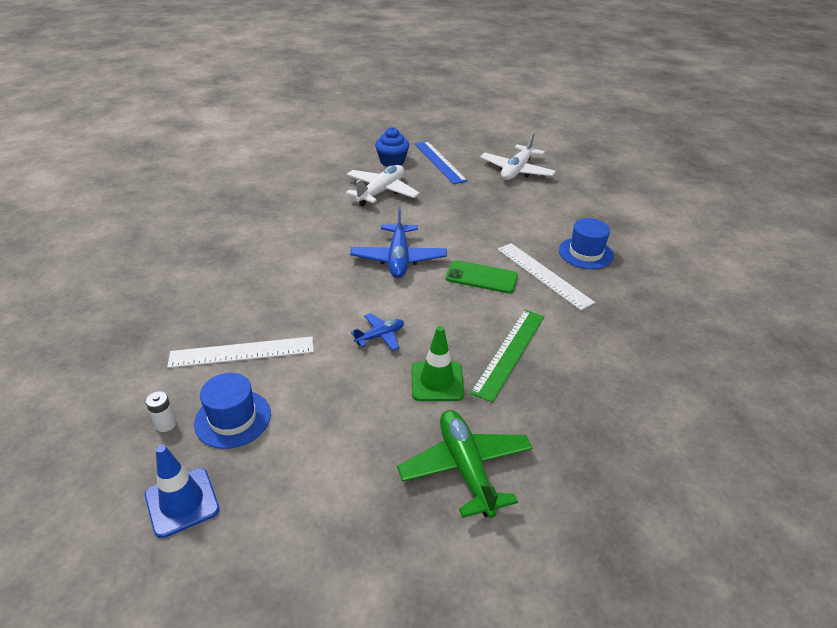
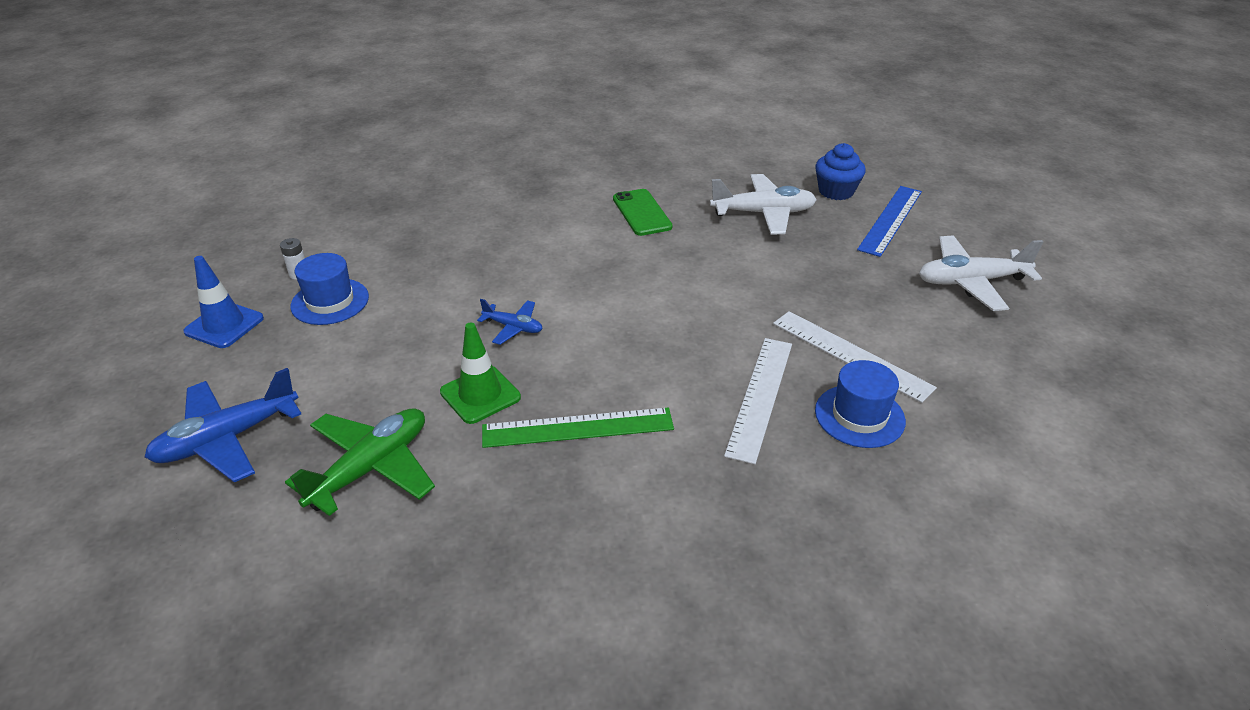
camera: 55 degrees right, 0 degrees up
white ruler [167,337,314,368] -> white ruler moved to [773,311,937,403]
blue plane [350,207,447,278] -> blue plane moved to [145,368,301,482]
green phone [446,260,518,294] -> green phone moved to [613,189,673,236]

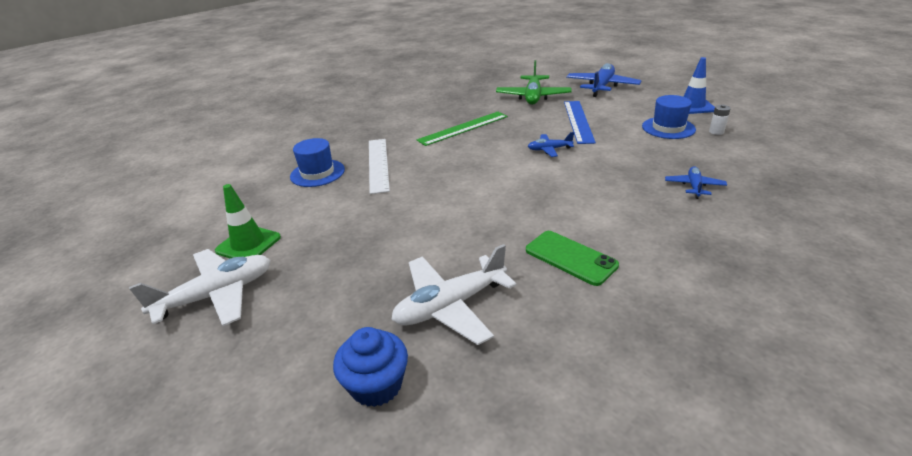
camera: 155 degrees right, 5 degrees down
green traffic cone [440,323,521,424] -> green traffic cone moved to [215,184,281,258]
white ruler [773,311,937,403] -> none
blue ruler [857,186,922,257] -> blue ruler moved to [564,101,596,144]
none -> blue plane [665,166,727,199]

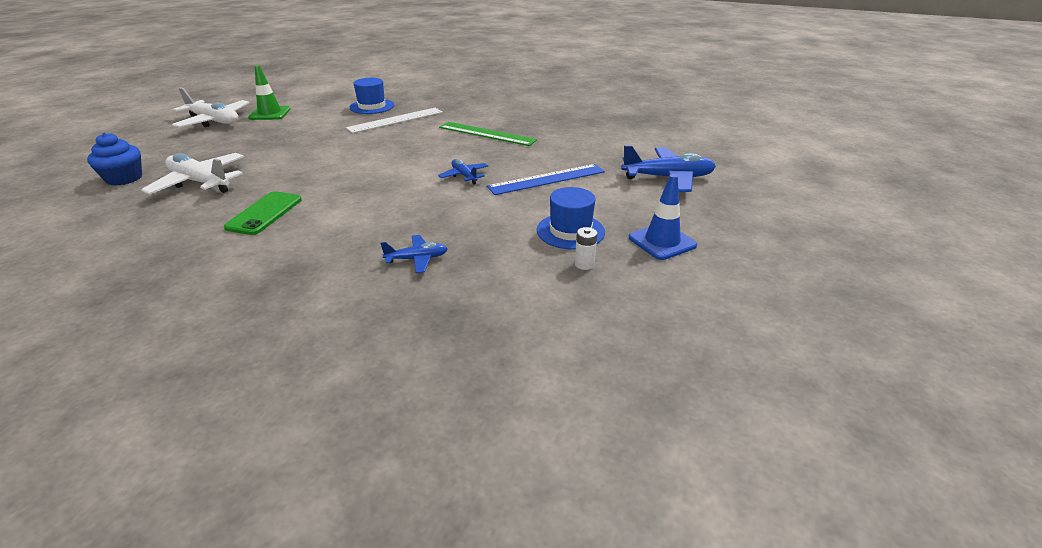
camera: 60 degrees right, 0 degrees up
green plane [496,60,572,105] -> none

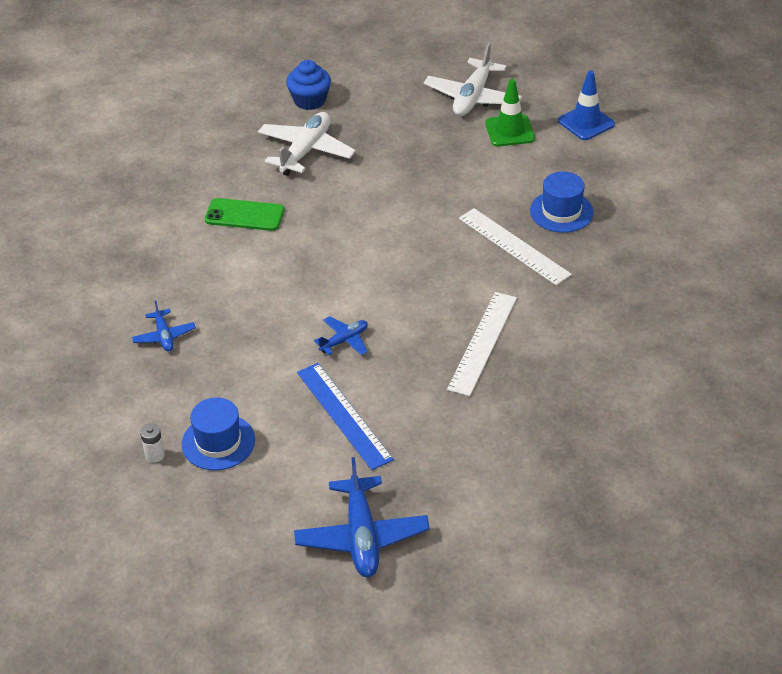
camera: 85 degrees right, 10 degrees up
green ruler [439,122,537,146] -> white ruler [447,292,517,396]
blue traffic cone [629,174,697,260] -> blue traffic cone moved to [558,71,615,140]

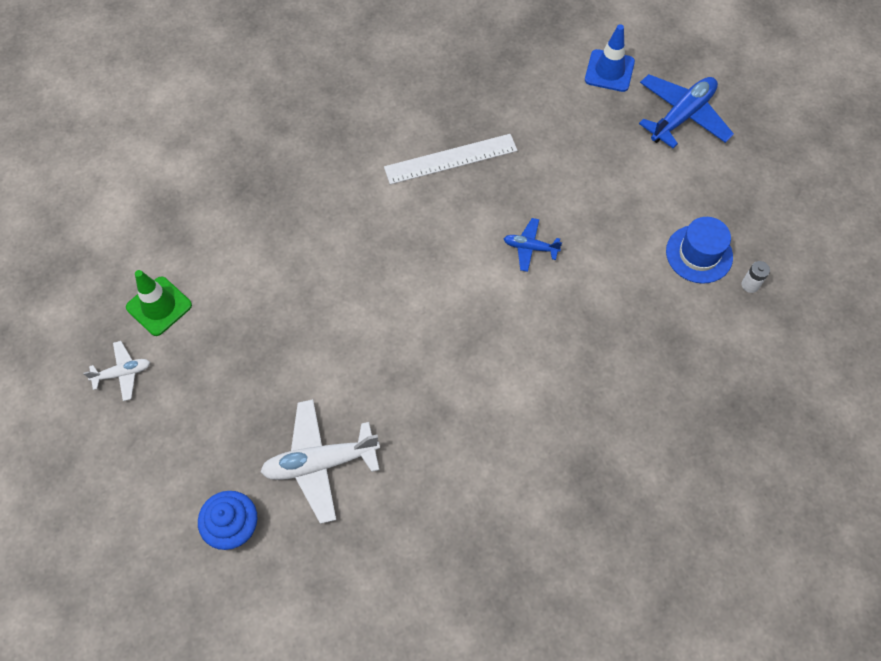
camera: 130 degrees left, 20 degrees up
blue plane [132,300,196,351] -> none
green phone [205,198,285,231] -> none
blue ruler [297,363,394,470] -> none
white plane [424,42,522,116] -> white plane [84,341,150,401], size x0.54
white ruler [459,208,572,285] -> none
blue hat [530,171,594,233] -> none
blue traffic cone [558,71,615,140] -> blue traffic cone moved to [585,24,635,92]

